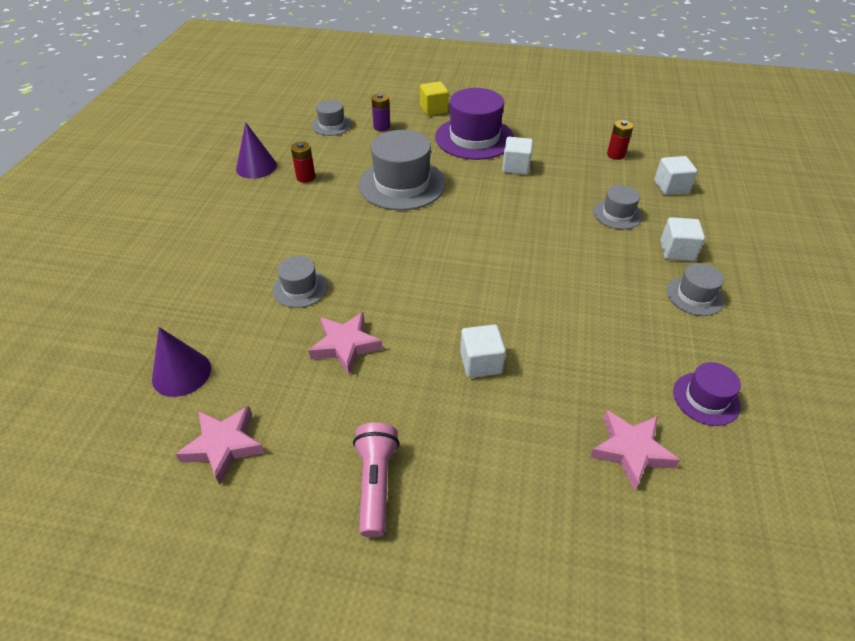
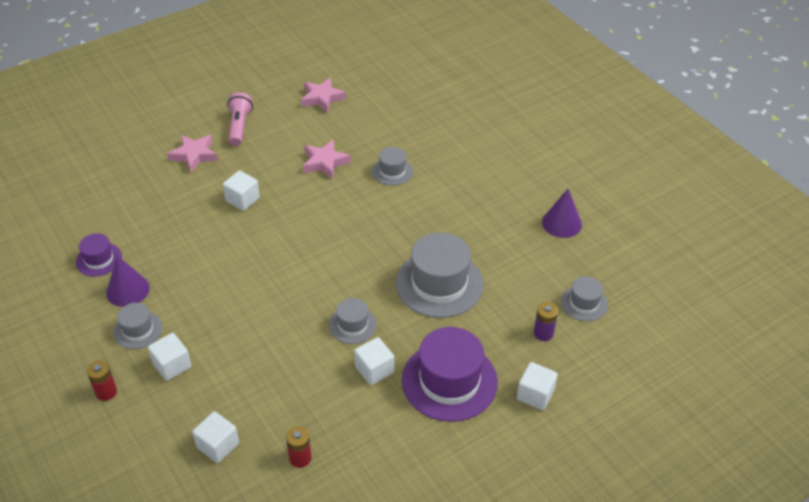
camera: 135 degrees right, 0 degrees up
purple cone [152,327,211,397] -> purple cone moved to [106,255,150,307]
red battery [291,142,315,183] -> red battery moved to [87,360,117,401]
pink flashlight [353,422,399,538] -> pink flashlight turned 135 degrees counterclockwise [227,92,253,146]
yellow cube [420,81,449,116] -> white cube [517,362,558,410]
pink star [590,410,680,490] -> pink star moved to [167,135,218,172]
grey hat [594,185,643,229] -> grey hat moved to [329,298,377,344]

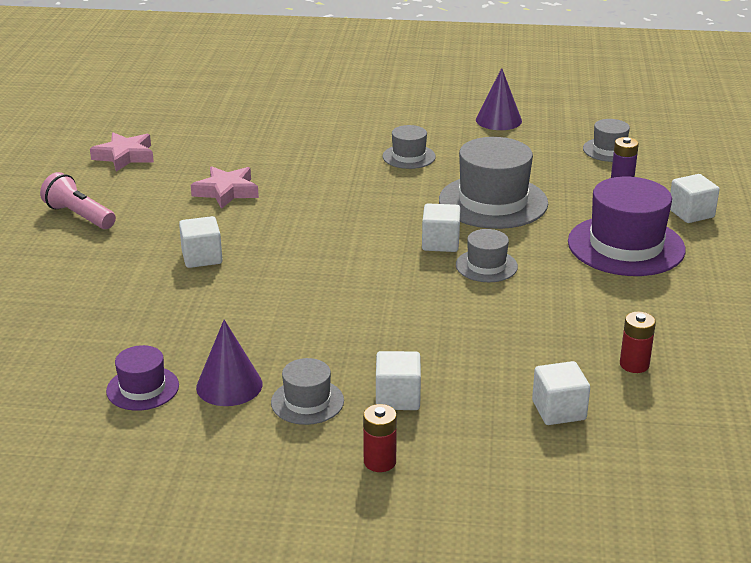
camera: 50 degrees left, 15 degrees down
pink star [167,135,218,172] -> none
white cube [354,337,394,385] -> white cube moved to [422,203,461,252]
grey hat [372,147,413,186] -> grey hat moved to [382,125,436,169]

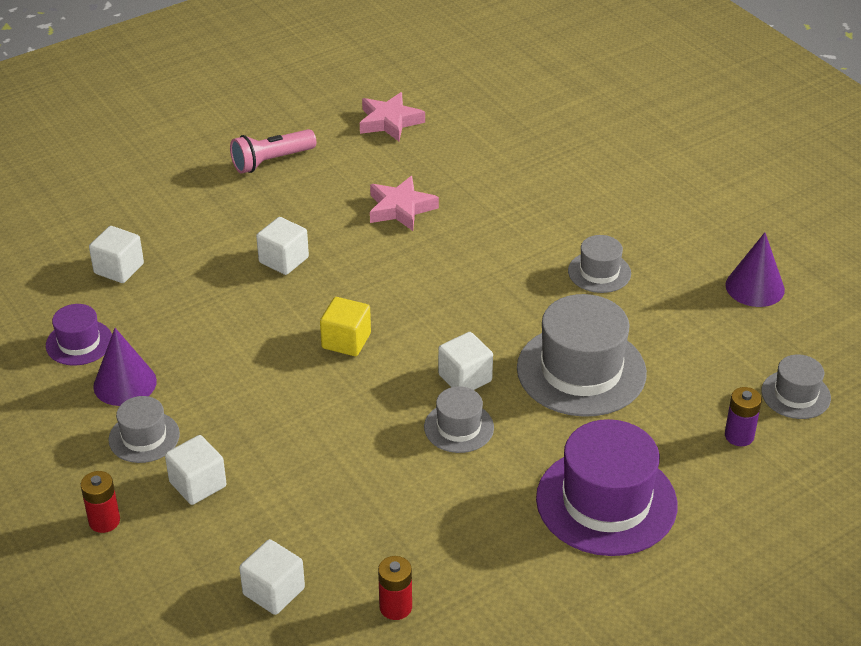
camera: 50 degrees right, 10 degrees up
pink flashlight [40,172,116,229] -> pink flashlight turned 120 degrees counterclockwise [230,129,316,173]
white cube [670,174,720,223] -> white cube moved to [89,226,144,283]
none -> yellow cube [320,297,371,356]

